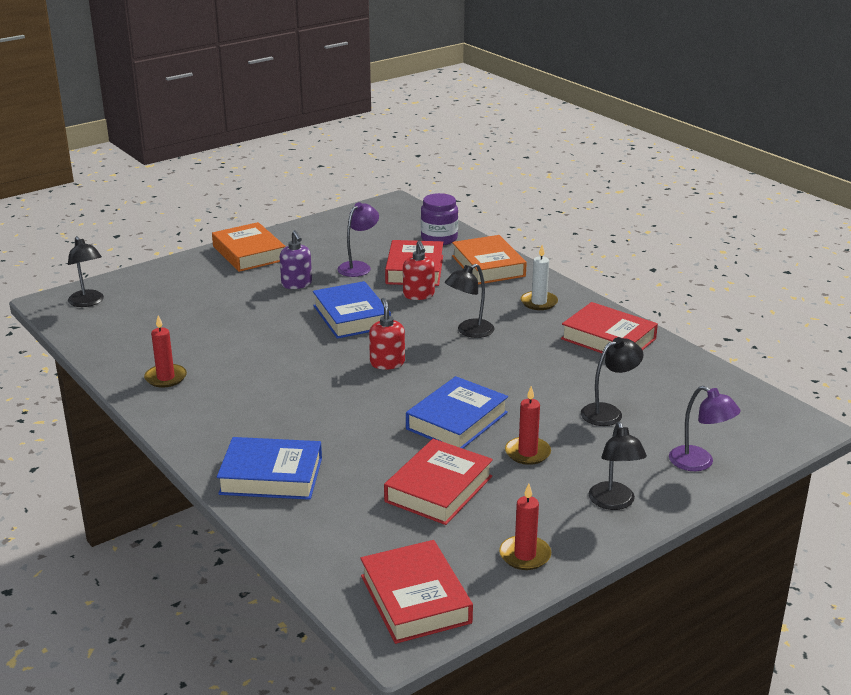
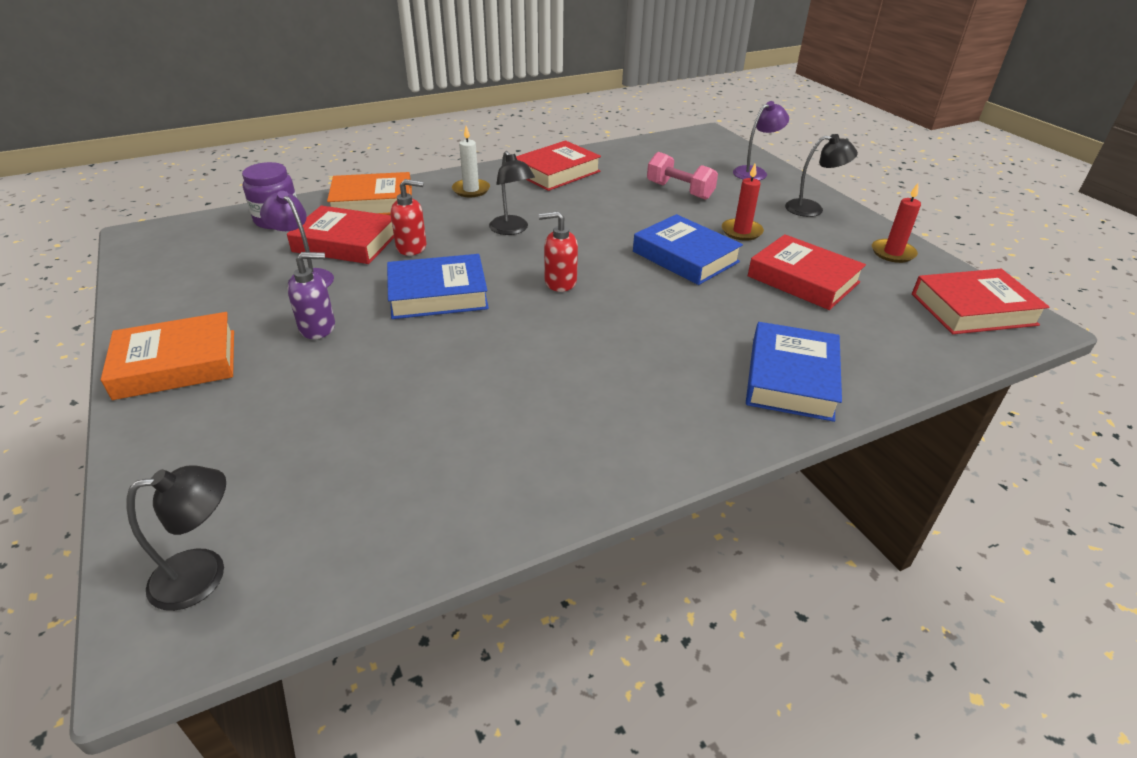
camera: 80 degrees left, 10 degrees up
red candle [144,315,187,388] -> none
black lamp [581,337,644,426] -> pink dumbbell [647,152,718,200]

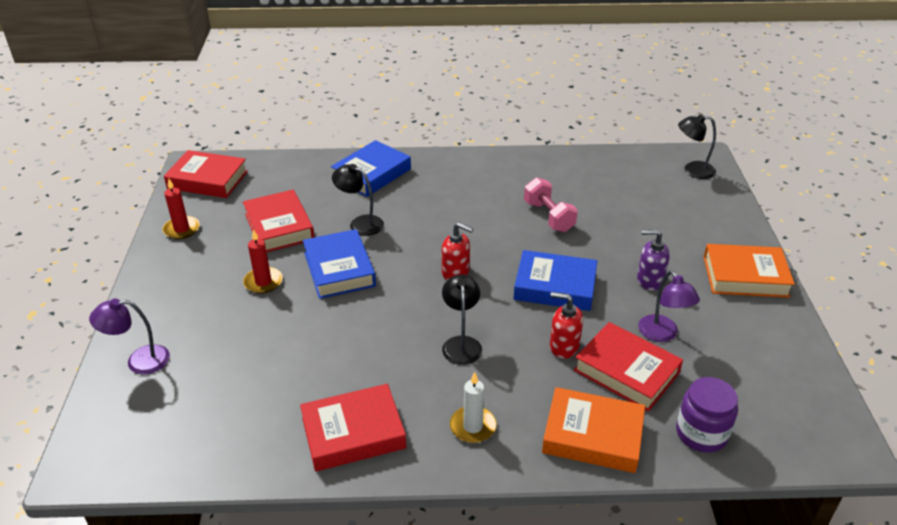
camera: 155 degrees left, 0 degrees up
pink dumbbell [647,152,718,200] -> pink dumbbell moved to [524,177,578,232]
black lamp [785,134,858,217] -> black lamp moved to [332,164,384,236]

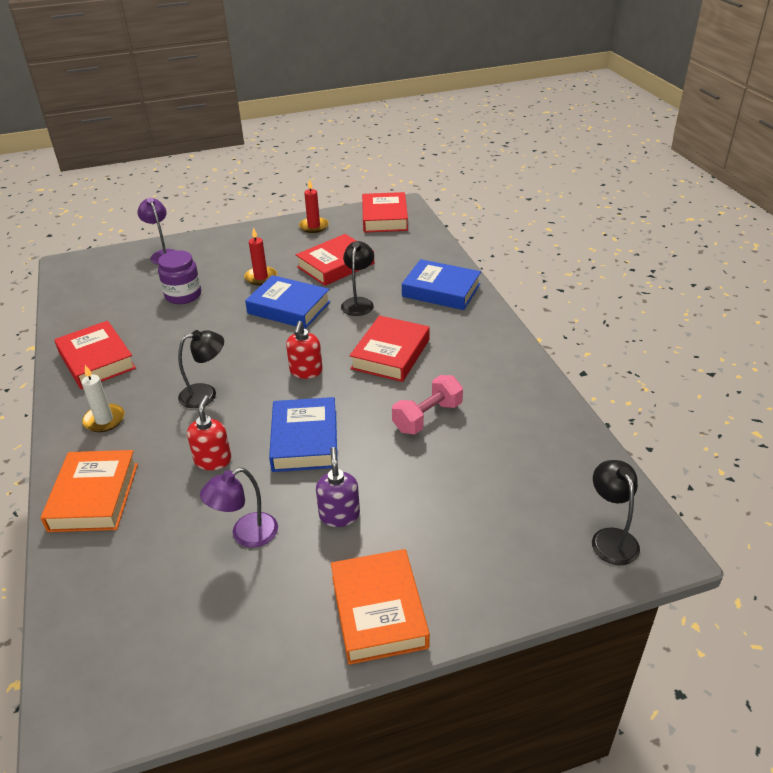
camera: 75 degrees right, 0 degrees up
blue book [303,229,376,299] -> blue book turned 60 degrees clockwise [245,275,330,329]
red book [574,322,683,412] -> red book moved to [350,315,430,382]
purple jar [676,377,738,453] -> purple jar moved to [158,250,201,304]

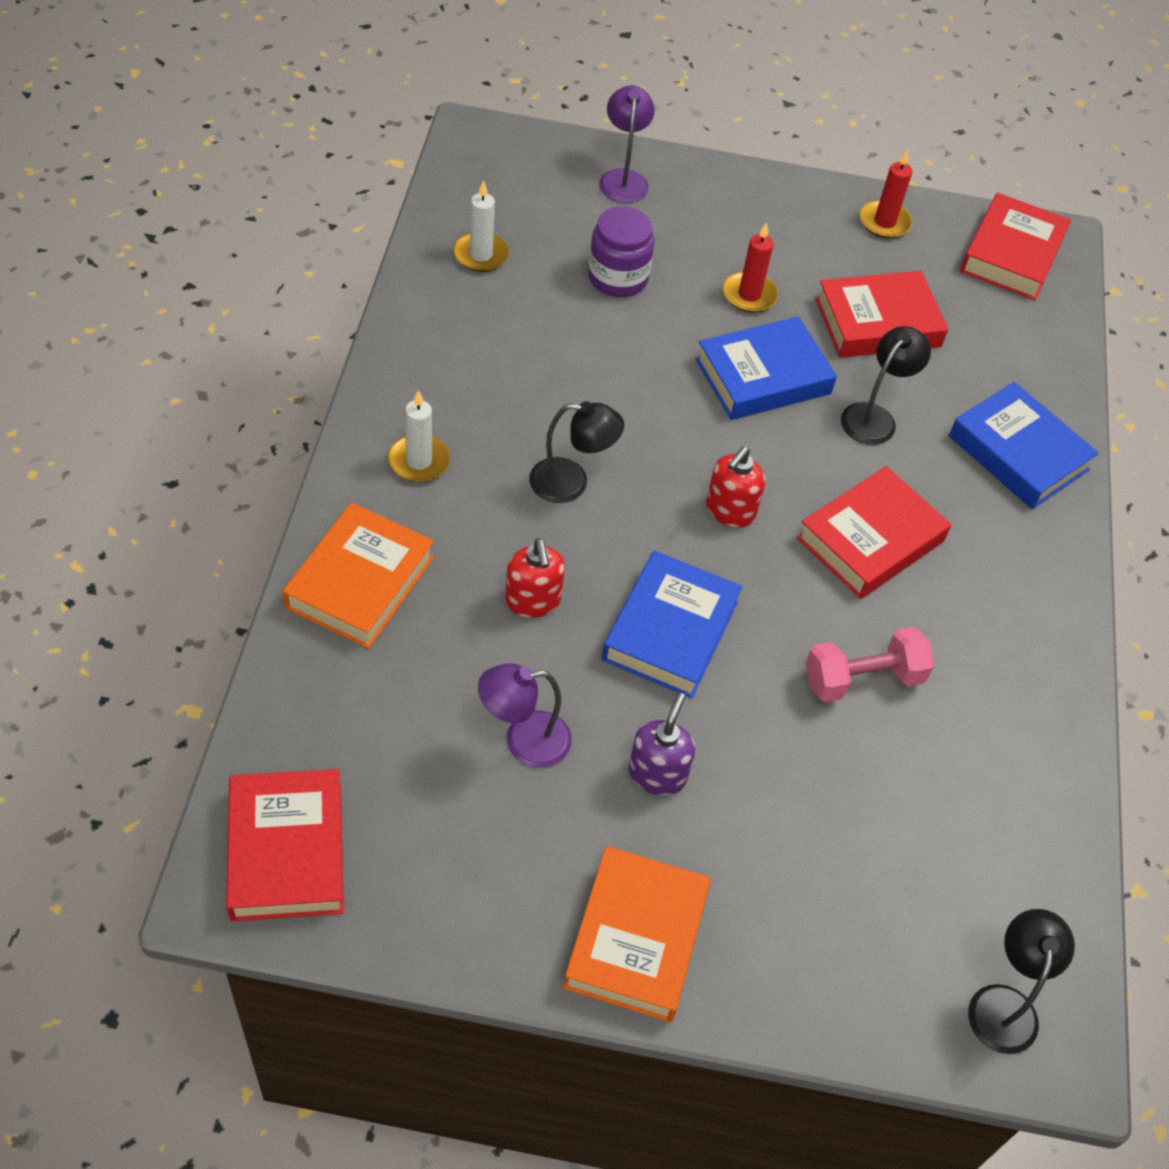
camera: 20 degrees right, 15 degrees up
red book [54,321,136,389] -> red book moved to [226,769,344,922]
red soap dispenser [187,395,231,470] -> red soap dispenser turned 135 degrees clockwise [505,539,565,618]
blue book [245,275,330,329] -> blue book turned 75 degrees counterclockwise [695,317,837,420]
none -> white candle [453,180,509,272]

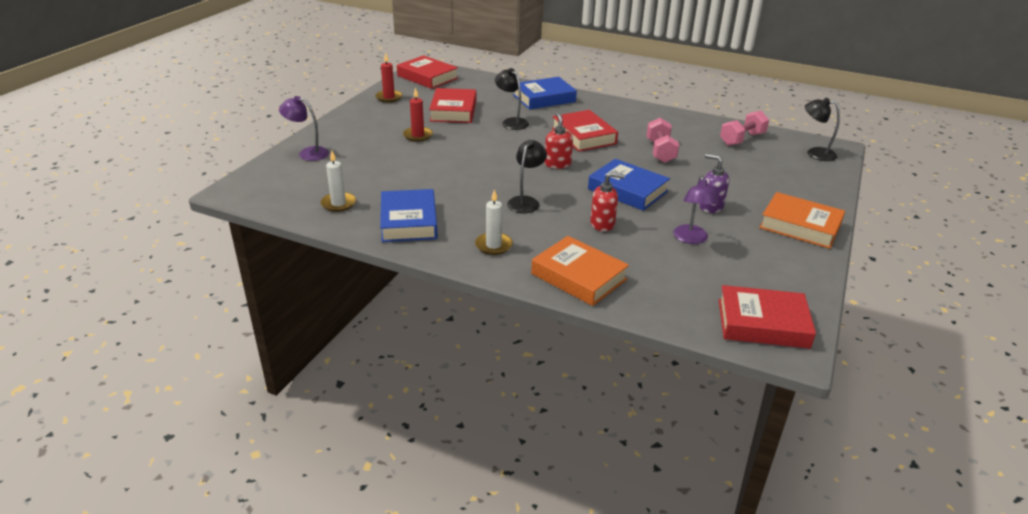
camera: 70 degrees left, 20 degrees down
purple jar [588,206,655,297] -> none
blue book [695,317,837,420] -> blue book moved to [380,189,438,242]
red soap dispenser [706,447,765,528] -> red soap dispenser turned 150 degrees counterclockwise [544,112,573,169]
none -> pink dumbbell [720,110,769,146]

